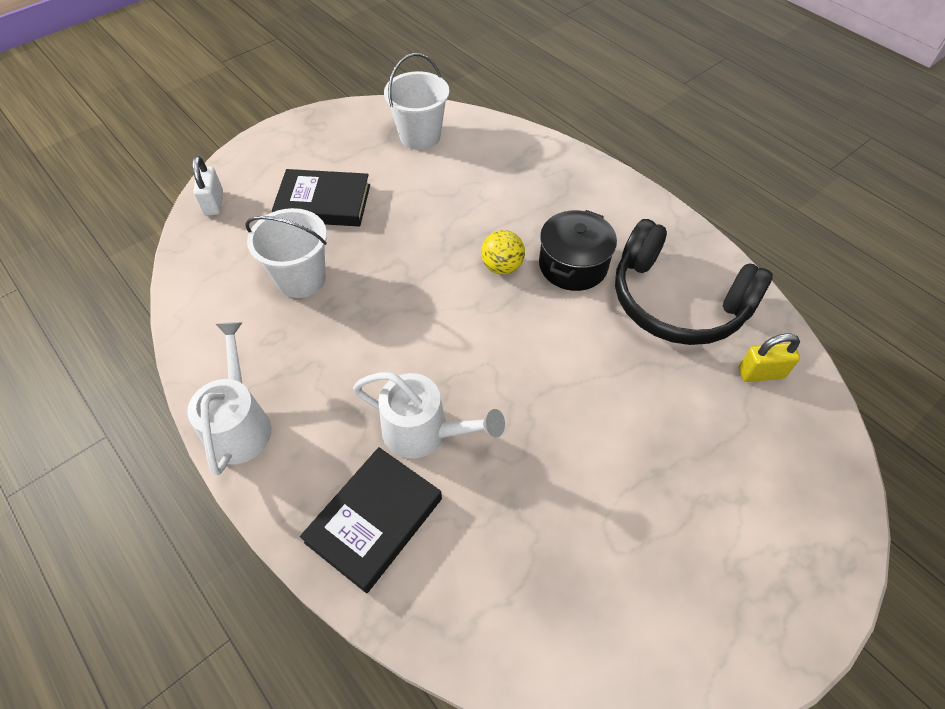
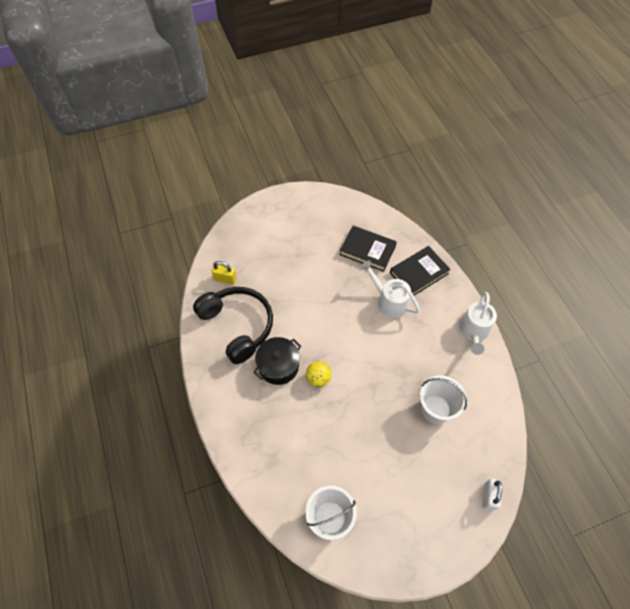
camera: 160 degrees left, 5 degrees up
black book [272,169,370,226] -> black book moved to [340,226,397,272]

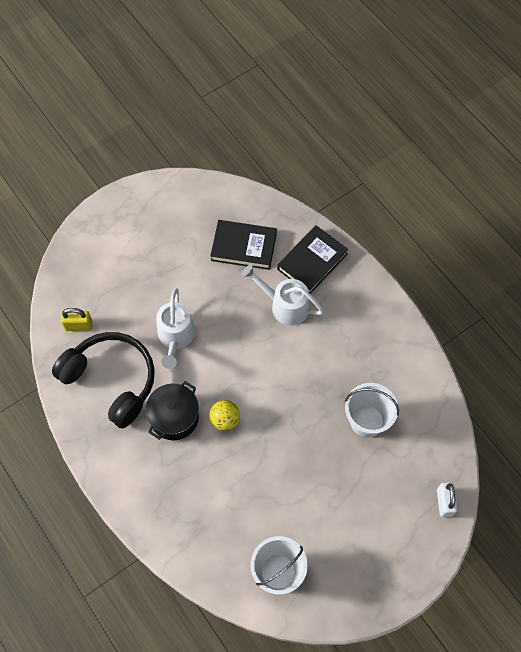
camera: 15 degrees left, 5 degrees up
white watering can [459,292,497,355] -> white watering can moved to [156,289,195,369]

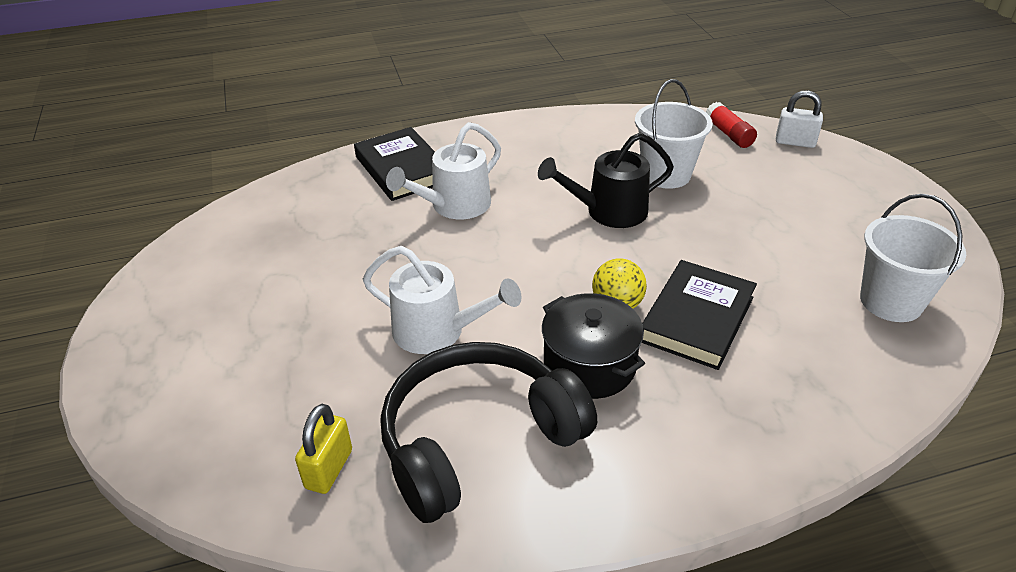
camera: 70 degrees left, 25 degrees down
black book [210,220,277,270] -> black book moved to [642,260,757,370]
none -> black watering can [538,133,674,228]
none -> red glue stick [706,102,757,148]

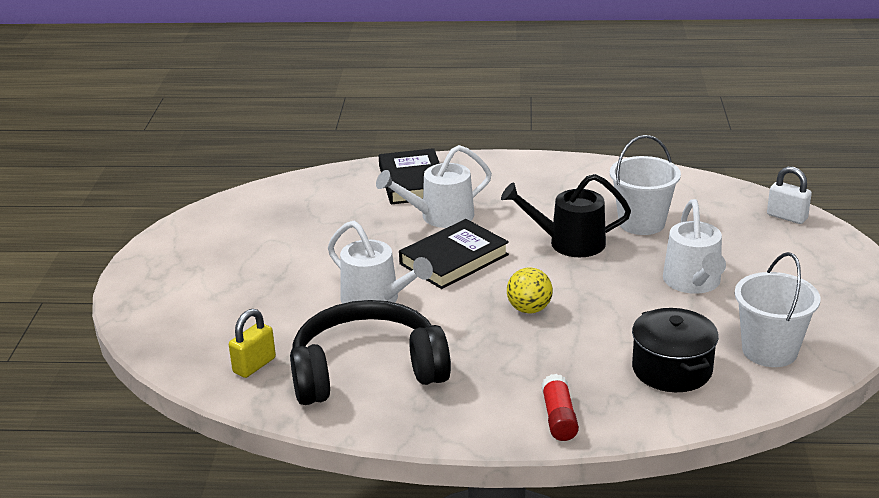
camera: 20 degrees right, 10 degrees down
black pot [542,293,645,399] -> black pot moved to [632,308,719,392]
black book [642,260,757,370] -> black book moved to [399,219,509,289]
red glue stick [706,102,757,148] -> red glue stick moved to [542,374,579,441]
none -> white watering can [663,199,726,294]

